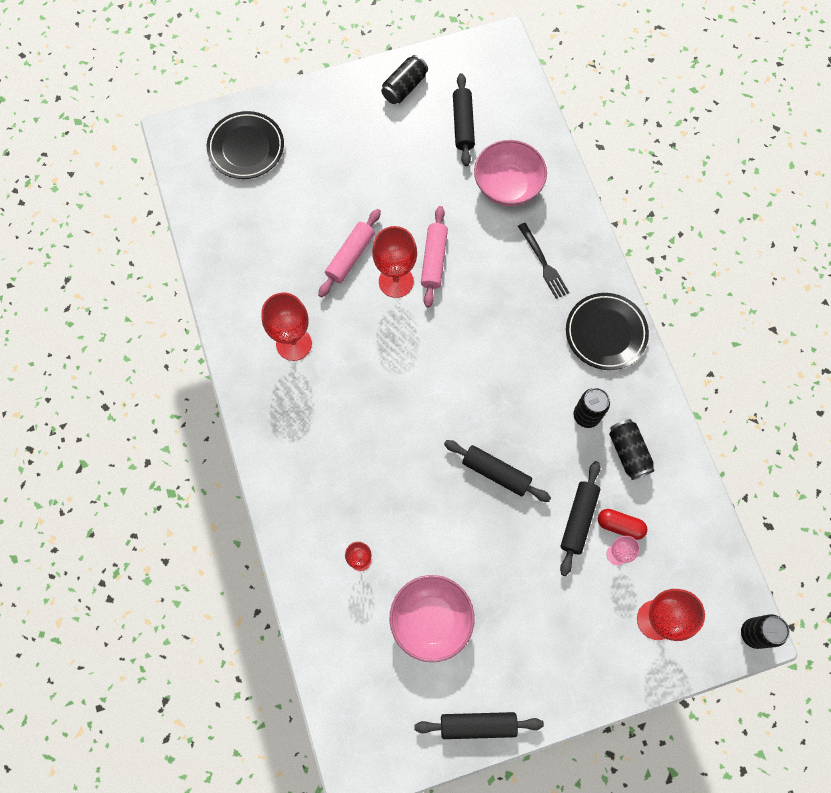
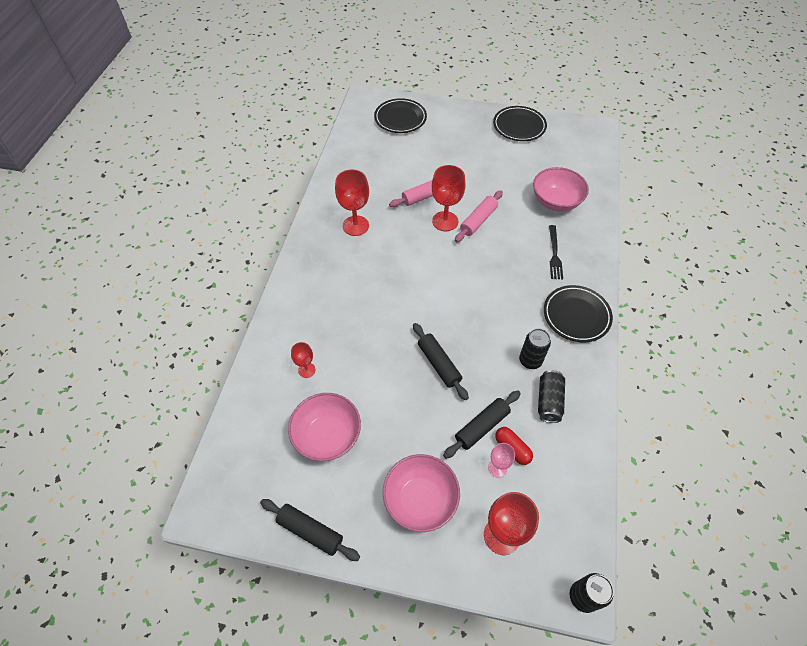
camera: 30 degrees right, 15 degrees down
black can [381,55,428,104] -> black plate [493,106,547,141]
black rolling pin [453,73,475,166] -> none
none -> pink bowl [383,454,460,532]

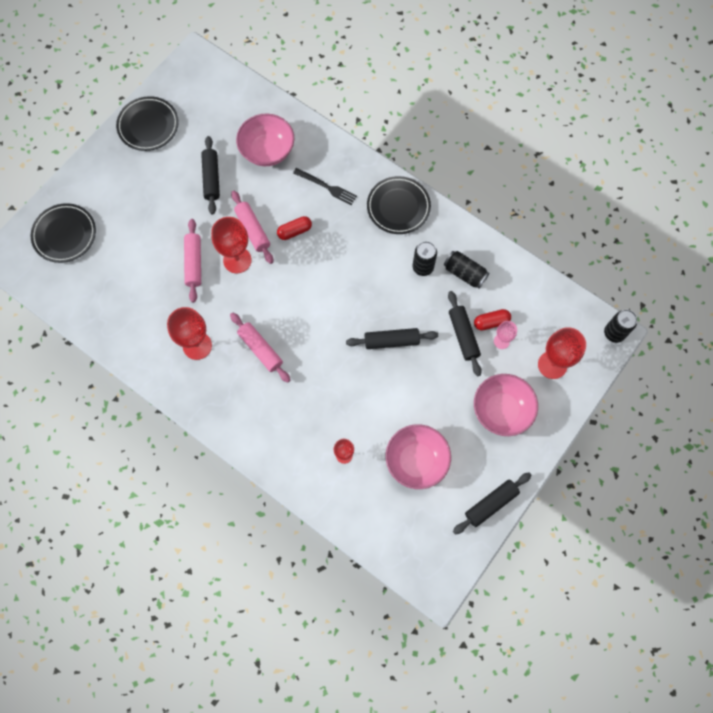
camera: 65 degrees left, 15 degrees up
none -> black rolling pin [201,136,220,215]
none -> pink rolling pin [230,313,290,383]
none -> red capsule [277,216,312,240]

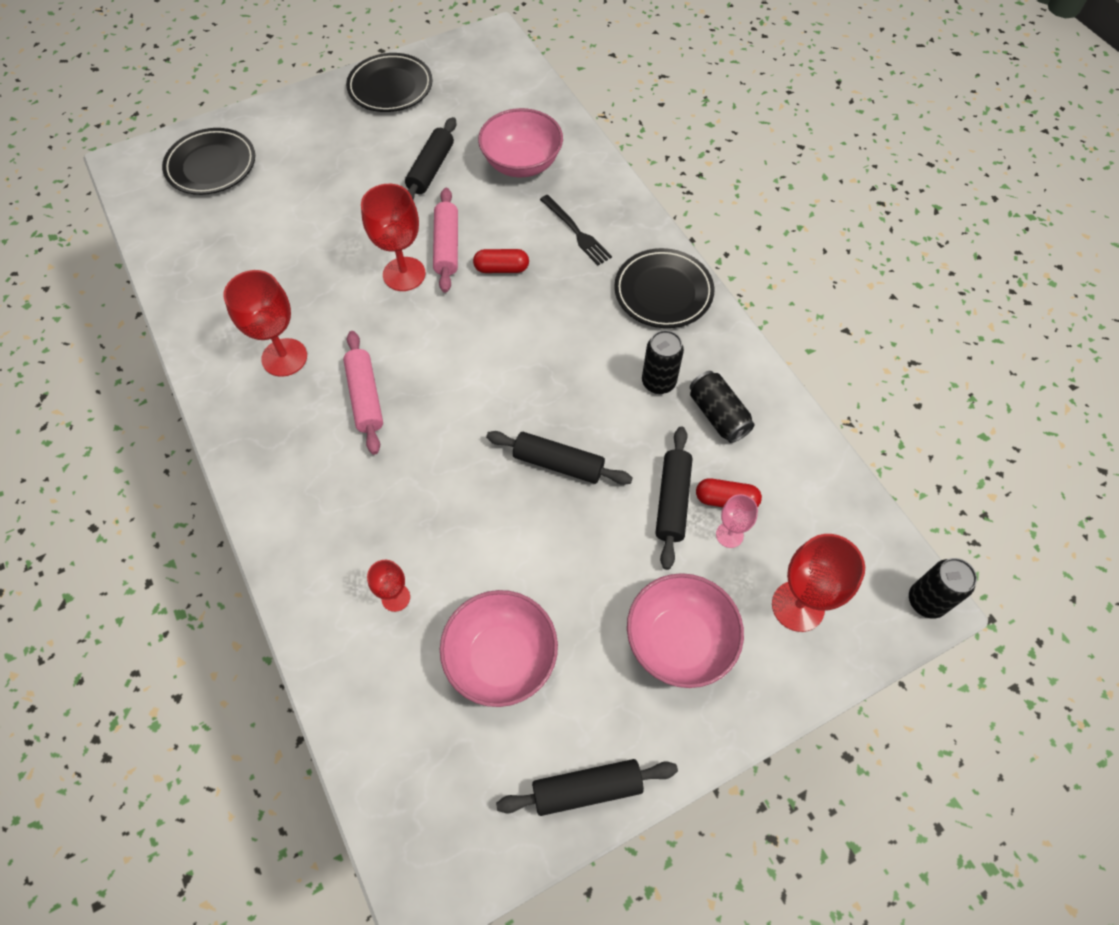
camera: 25 degrees right, 10 degrees down
pink rolling pin [184,219,201,303] -> none

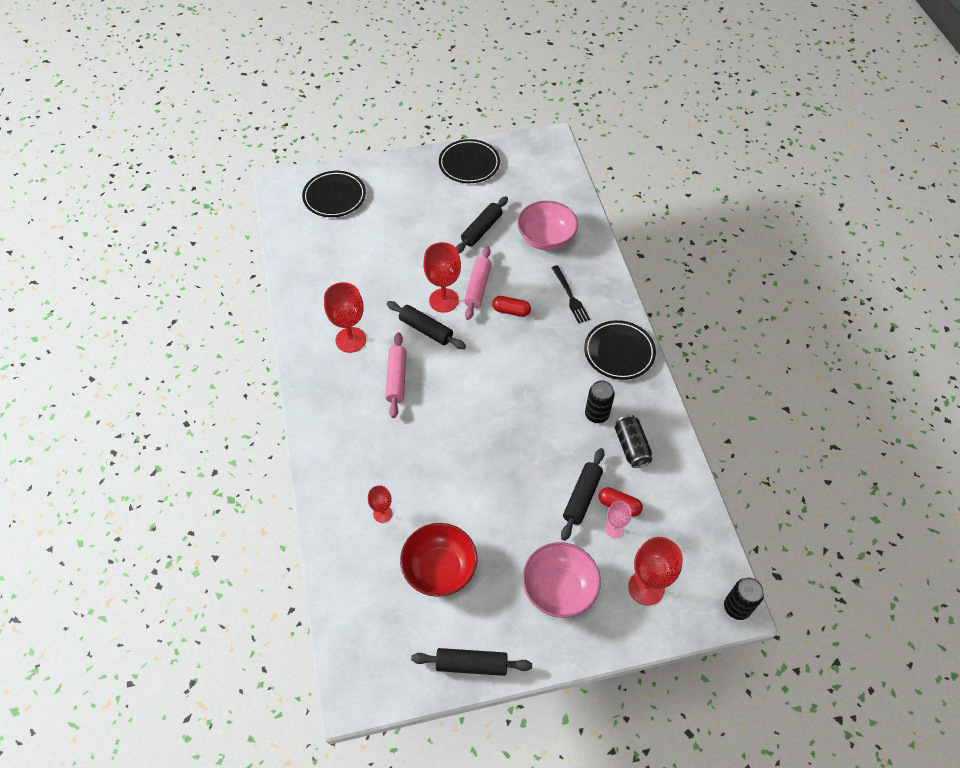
camera: 15 degrees right, 5 degrees down
pink bowl [440,590,558,707] -> red bowl [400,523,478,597]
black rolling pin [486,431,633,485] -> black rolling pin moved to [387,301,466,349]

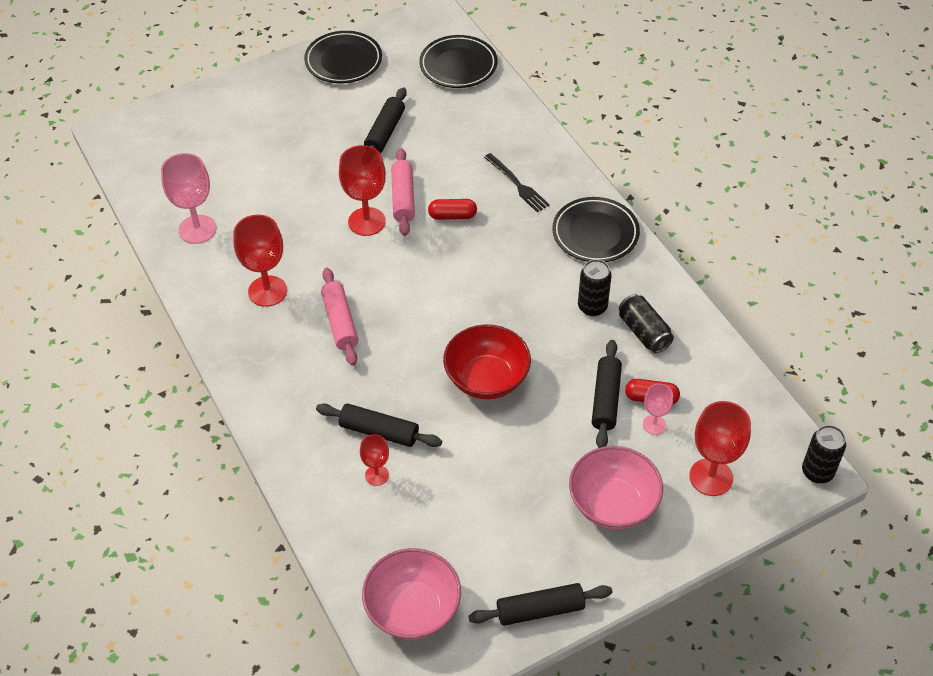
camera: 15 degrees left, 5 degrees down
black plate [302,171,366,217] -> black plate moved to [419,35,498,88]
black rolling pin [387,301,466,349] -> black rolling pin moved to [316,404,442,447]
red bowl [400,523,478,597] -> red bowl moved to [443,324,531,399]
pink bowl [517,201,578,251] -> pink bowl moved to [362,548,461,640]
none -> pink goblet [161,153,216,244]

